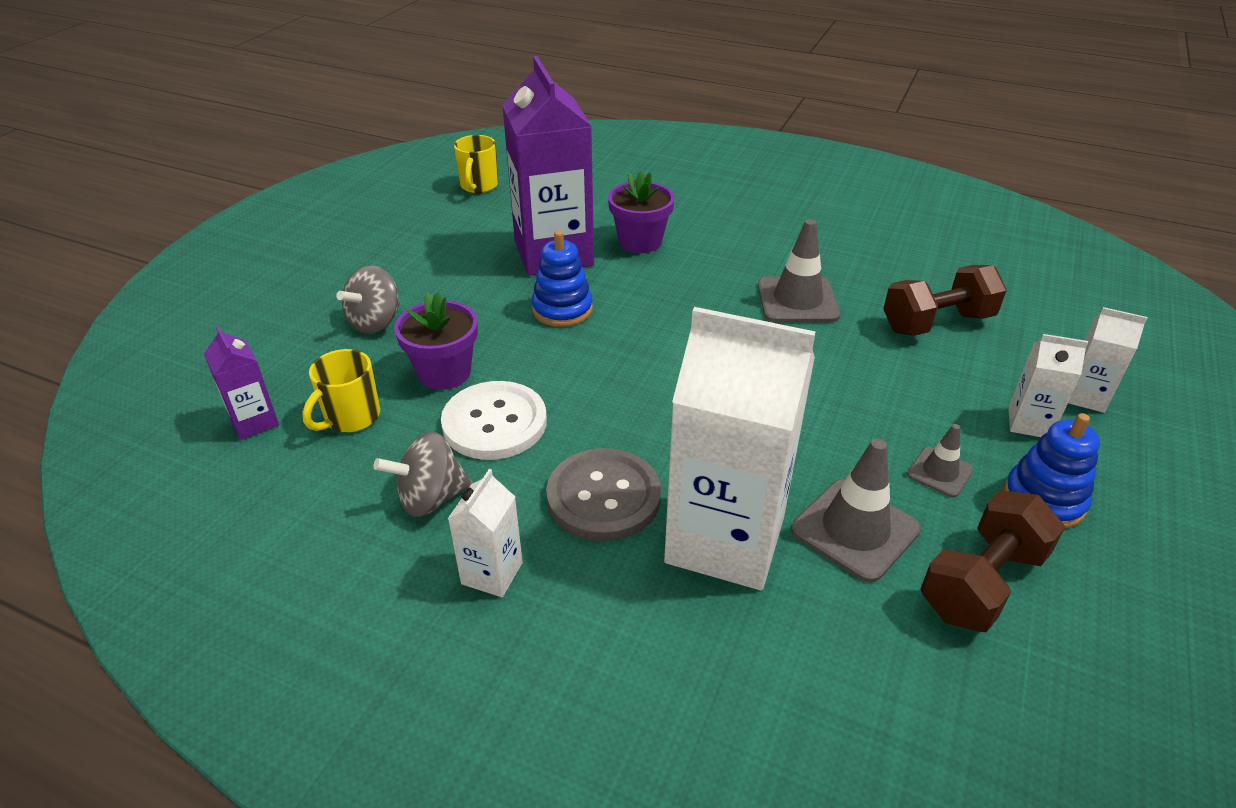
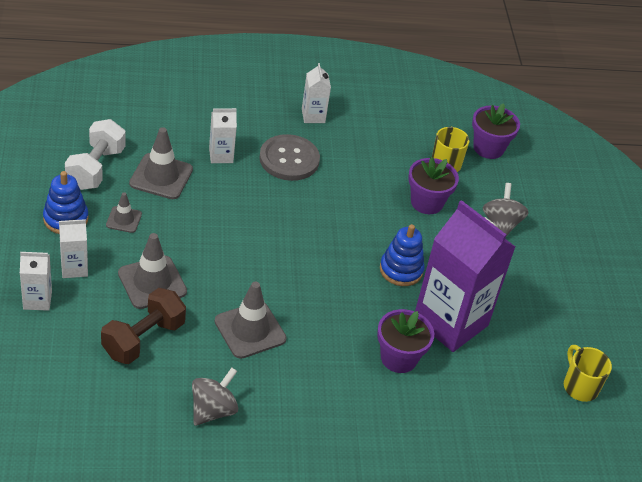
camera: 145 degrees right, 5 degrees up
purple carton [204,327,279,440] -> purple flower pot [472,103,520,159]
grey spinning top [374,432,472,517] -> grey spinning top moved to [192,368,238,426]
white button [441,381,547,460] -> none
white carton [664,307,816,590] -> white carton [209,108,237,163], size x0.45
brown dumbbell [921,490,1065,632] -> white dumbbell [65,119,126,190]
none -> grey traffic cone [118,233,187,309]

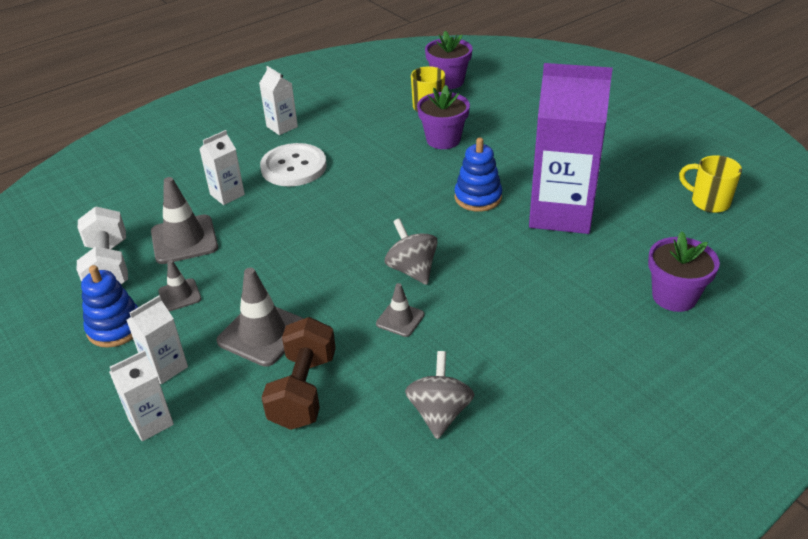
camera: 25 degrees left, 5 degrees down
grey traffic cone [215,282,286,359] -> grey traffic cone [376,283,424,337], size x0.56
grey button [259,134,320,181] -> white button [260,143,327,186]
purple flower pot [377,309,434,373] -> purple flower pot moved to [648,231,720,312]
grey spinning top [483,183,529,236] -> grey spinning top moved to [385,218,438,285]

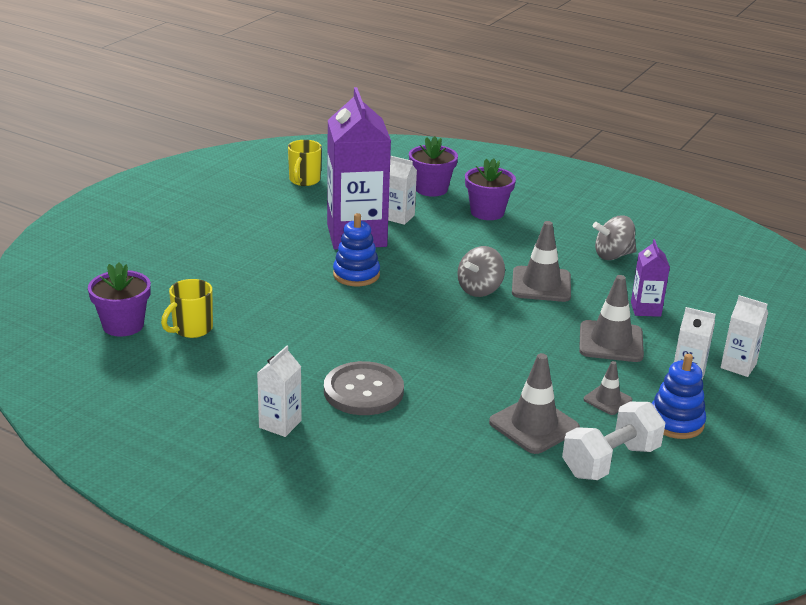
camera: 115 degrees left, 10 degrees down
white carton [200,130,245,205] -> white carton moved to [388,156,417,225]
white button [260,143,327,186] -> grey button [324,361,404,415]
brown dumbbell [261,317,336,430] -> purple carton [631,239,670,317]
grey traffic cone [376,283,424,337] -> grey traffic cone [512,221,571,302], size x1.78
purple flower pot [417,85,470,149] -> purple flower pot moved to [465,158,516,220]

